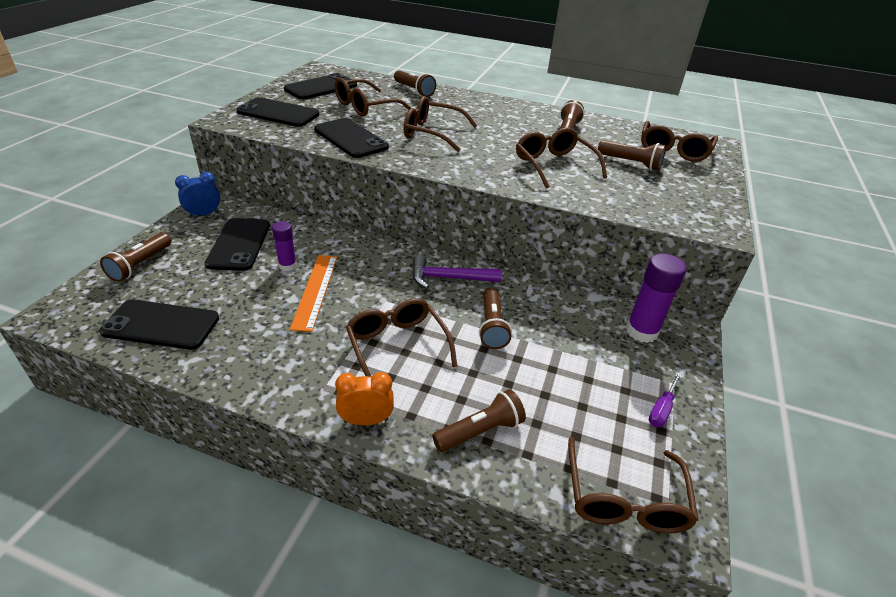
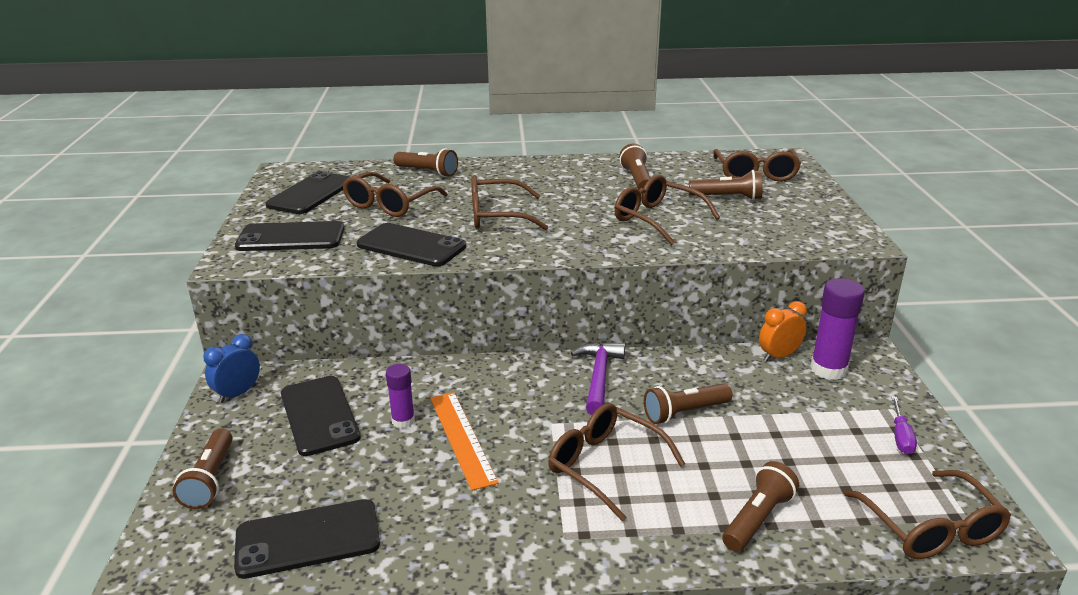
camera: 20 degrees left, 10 degrees down
orange clock [335,372,394,426] -> orange clock moved to [759,301,807,362]
purple hammer [412,255,502,289] -> purple hammer turned 120 degrees clockwise [571,342,625,415]
brown flashlight [479,288,512,349] -> brown flashlight turned 90 degrees clockwise [644,383,732,424]

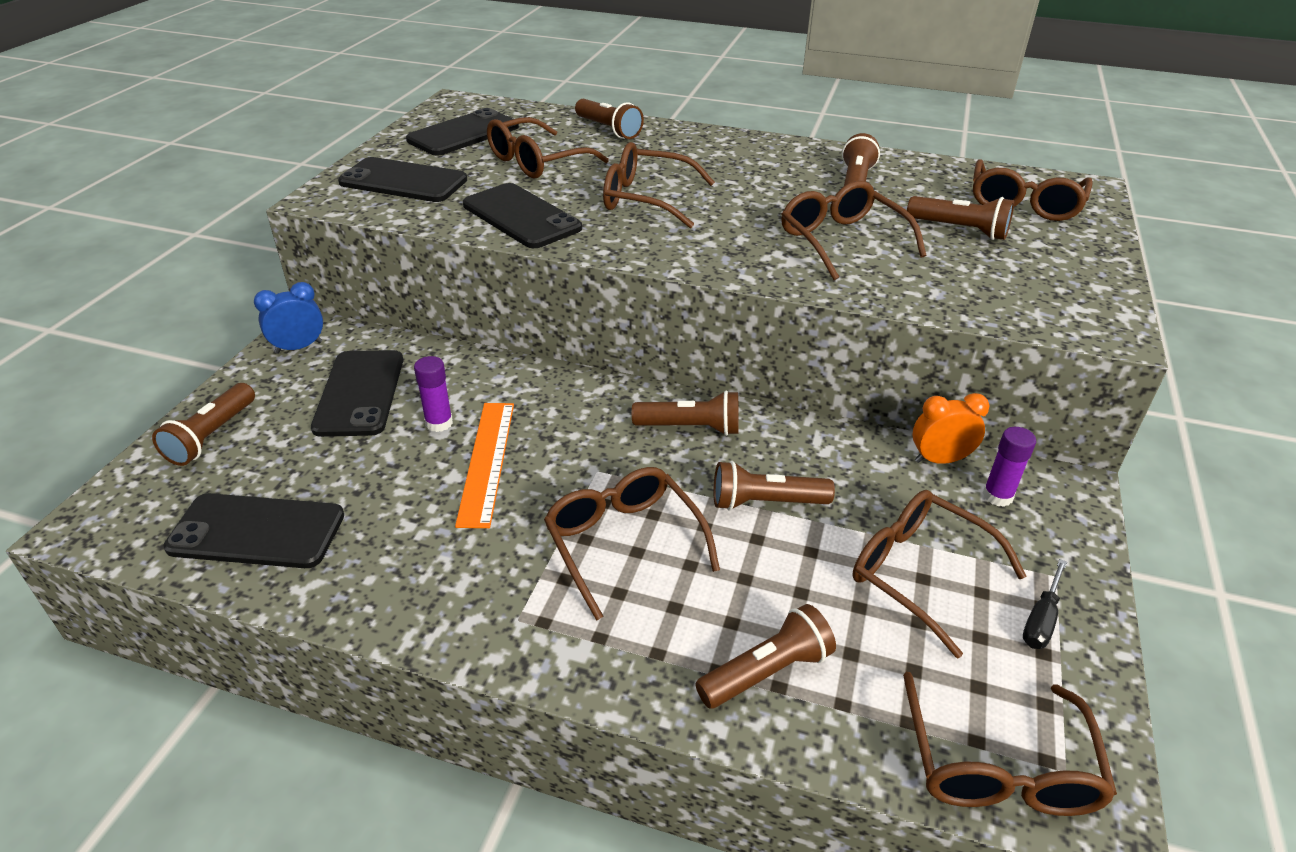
camera: 20 degrees right, 10 degrees up
purple hammer [571,342,625,415] -> brown flashlight [632,391,739,436]
purple glue stick [810,278,865,380] -> purple glue stick [983,427,1036,507], size x0.60
purple screwdriver [891,396,917,454] -> black screwdriver [1023,559,1067,649]
none -> brown glasses [853,490,1026,658]

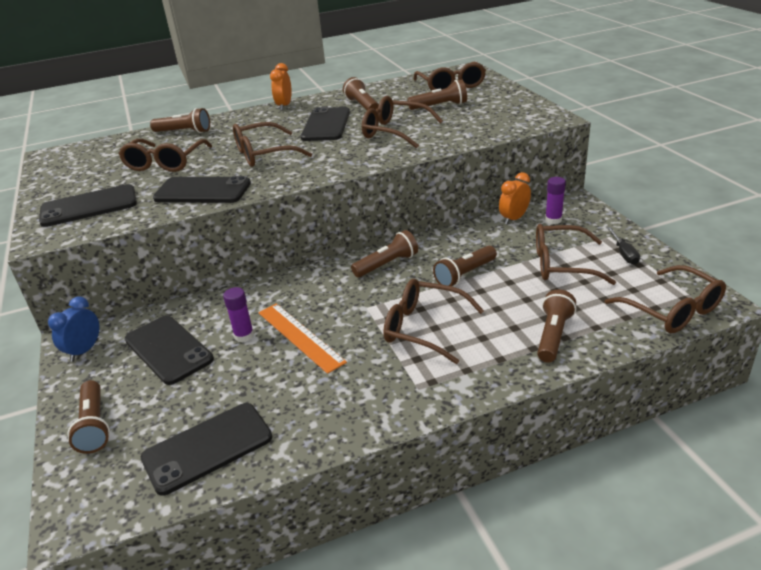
camera: 35 degrees left, 5 degrees down
black phone [406,108,519,156] -> black phone moved to [301,107,350,141]
none -> orange clock [270,63,292,110]

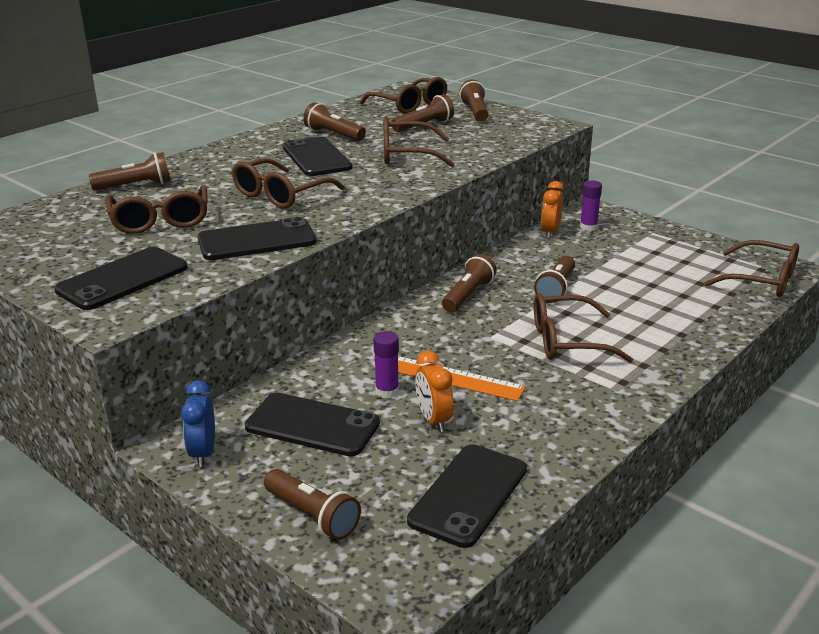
camera: 30 degrees left, 5 degrees down
orange clock [270,63,292,110] -> orange clock moved to [415,351,454,432]
brown glasses [536,224,616,285] -> none
brown flashlight [537,289,576,362] -> brown flashlight moved to [459,80,489,122]
black screwdriver [607,227,640,265] -> none

